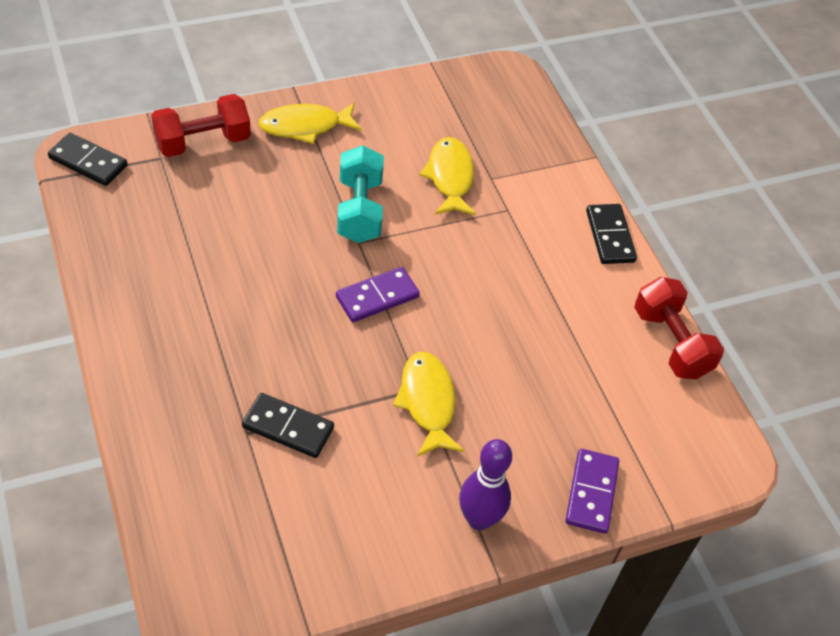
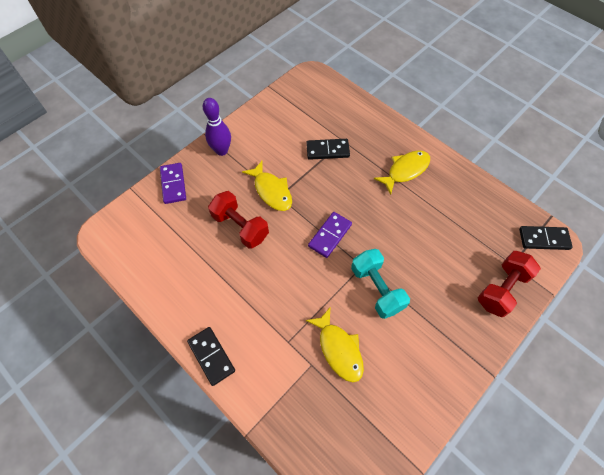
camera: 160 degrees right, 10 degrees up
yellow fish [258,102,362,144] -> yellow fish moved to [374,150,430,195]
red dumbbell [634,277,724,379] -> red dumbbell moved to [208,191,269,249]

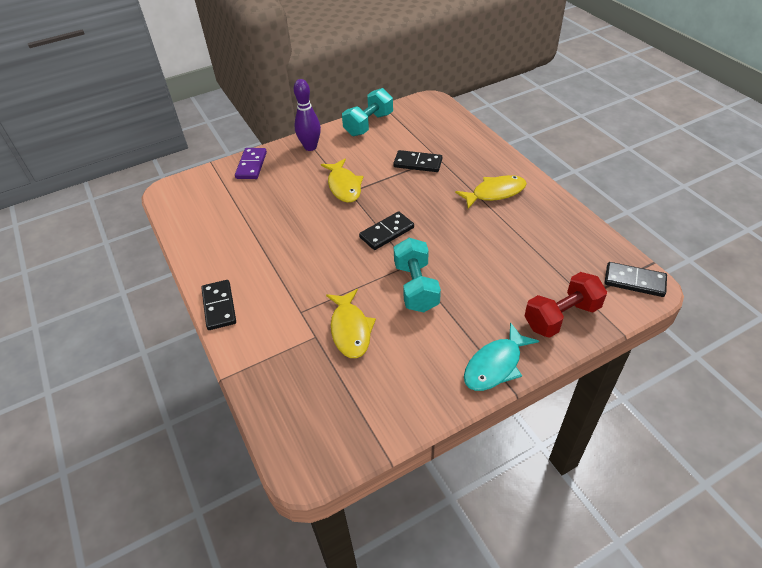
camera: 20 degrees right, 15 degrees down
red dumbbell [208,191,269,249] -> none
purple domino [308,212,352,258] -> black domino [359,211,414,250]
none -> turquoise dumbbell [342,88,393,136]
none -> turquoise fish [464,322,539,391]

